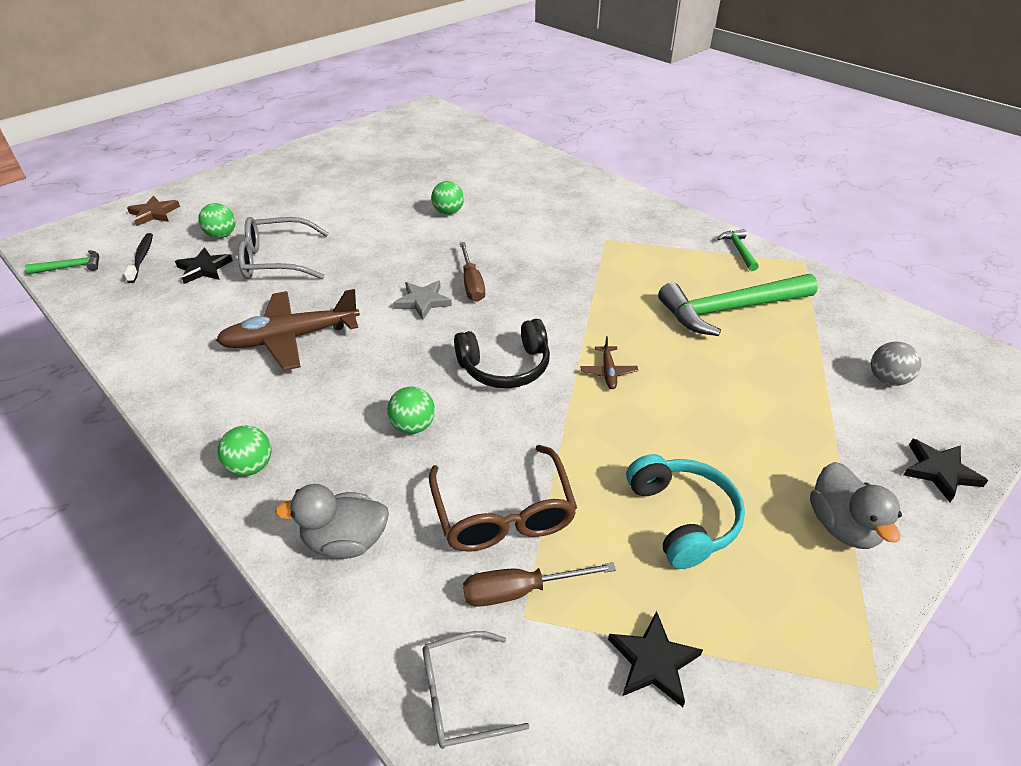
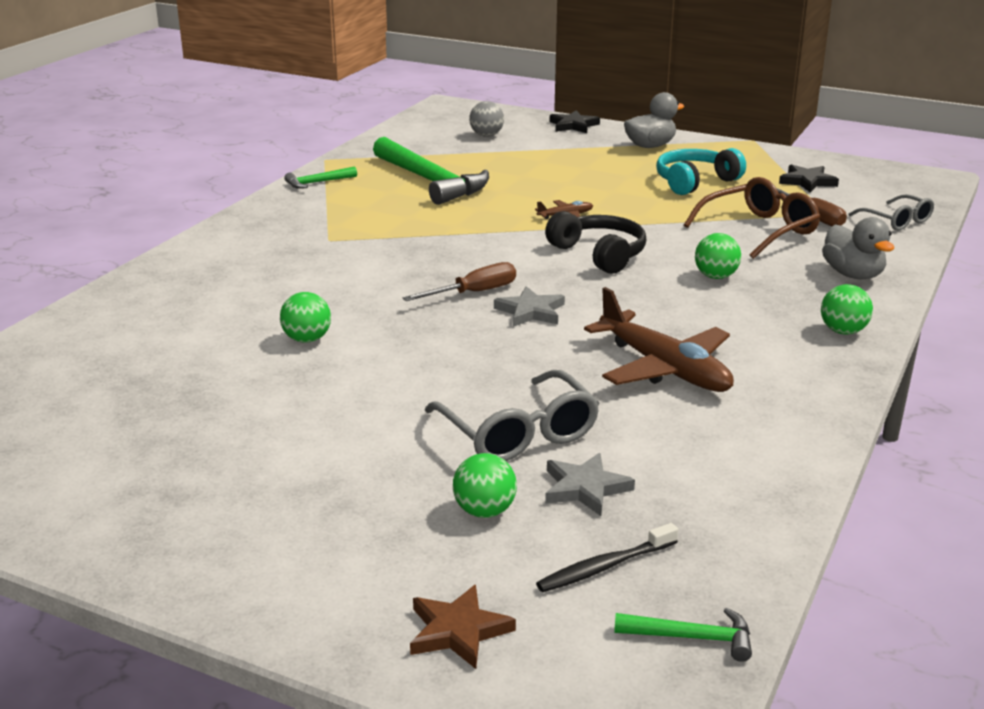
camera: 110 degrees left, 15 degrees down
green hammer [25,250,99,274] -> green hammer turned 135 degrees clockwise [614,608,752,662]
black star [175,248,233,284] -> grey star [545,453,635,516]

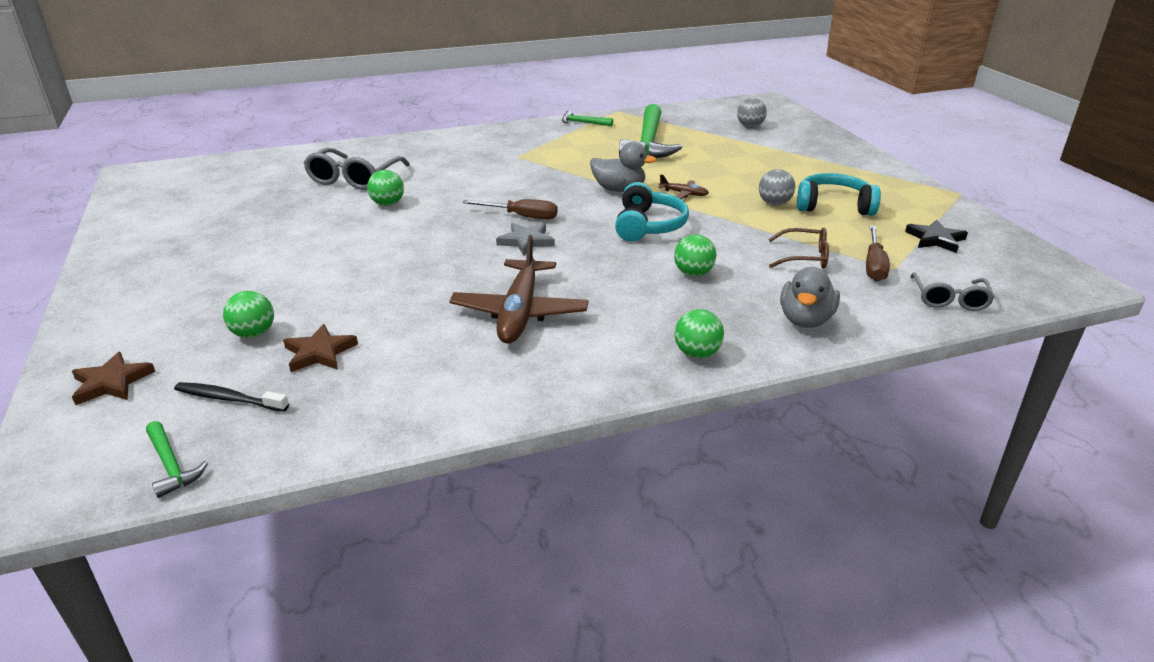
camera: 45 degrees right, 5 degrees up
grey glasses [425,370,600,461] -> grey glasses moved to [304,148,410,190]
black headphones [545,211,646,274] -> turquoise headphones [615,182,689,242]
grey star [545,453,635,516] -> brown star [283,324,358,372]
black star [550,110,600,133] -> none
grey duck [624,92,684,148] -> grey duck moved to [590,142,657,192]
brown glasses [684,177,820,259] -> brown glasses [768,228,829,269], size x0.64
none -> grey ball [759,169,795,206]

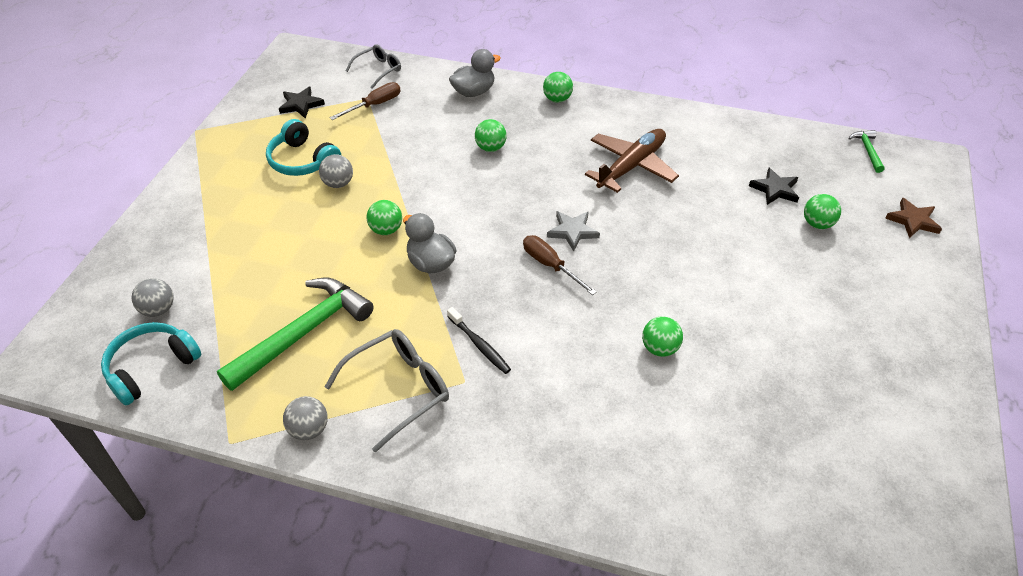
camera: 145 degrees left, 15 degrees up
black toothbrush [174,382,289,412] -> black toothbrush moved to [447,307,511,374]
brown star [283,324,358,372] -> black star [749,168,799,205]
grey glasses [304,148,410,190] -> grey glasses moved to [324,329,449,453]
green hammer [562,110,613,126] -> grey ball [283,396,328,440]
turquoise headphones [615,182,689,242] -> turquoise headphones moved to [101,322,201,405]
brown plane [658,174,709,199] -> green ball [367,200,402,235]
brown glasses [768,228,829,269] -> none

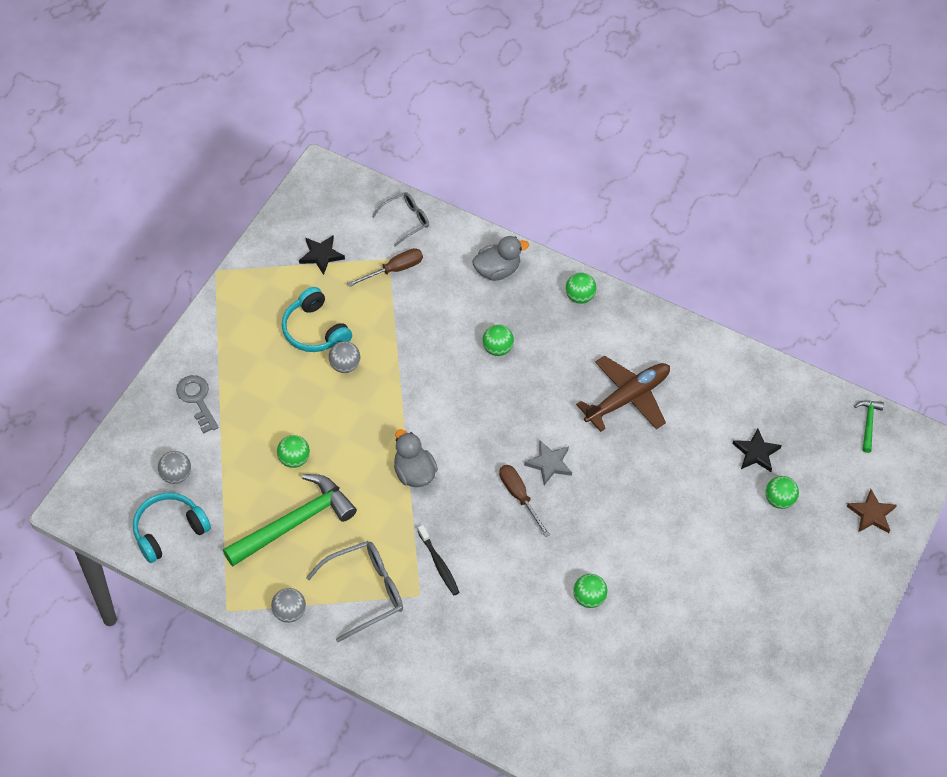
camera: 10 degrees right, 10 degrees up
green ball [367,200,402,235] -> green ball moved to [277,435,310,468]
none -> grey key [176,375,219,434]

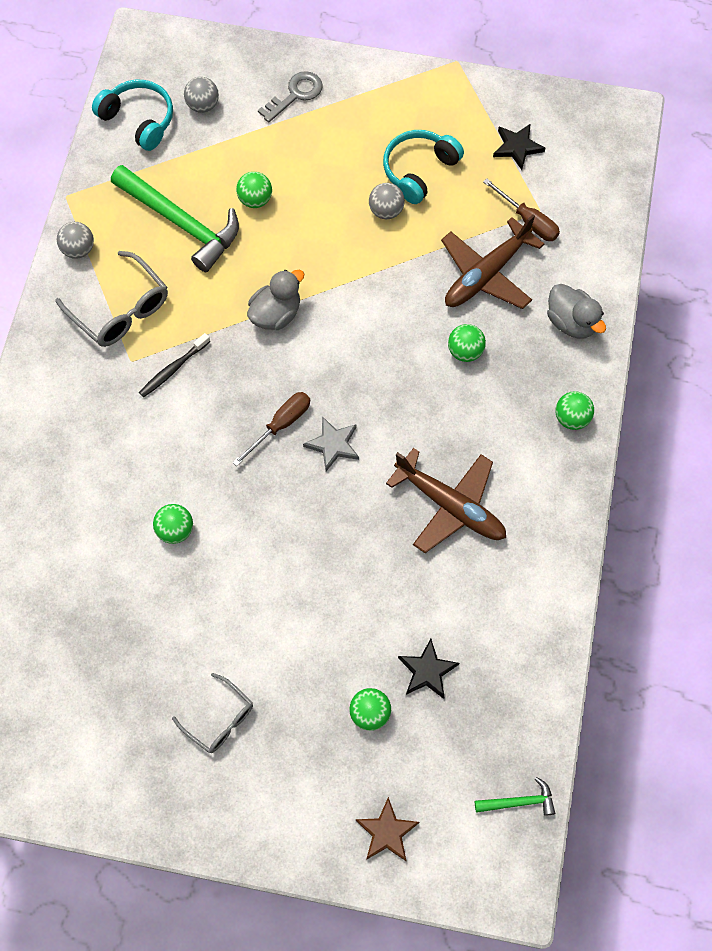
camera: 75 degrees right, 10 degrees up
grey glasses [372,192,429,247] -> grey glasses moved to [172,673,253,753]
none -> brown plane [441,214,544,309]

